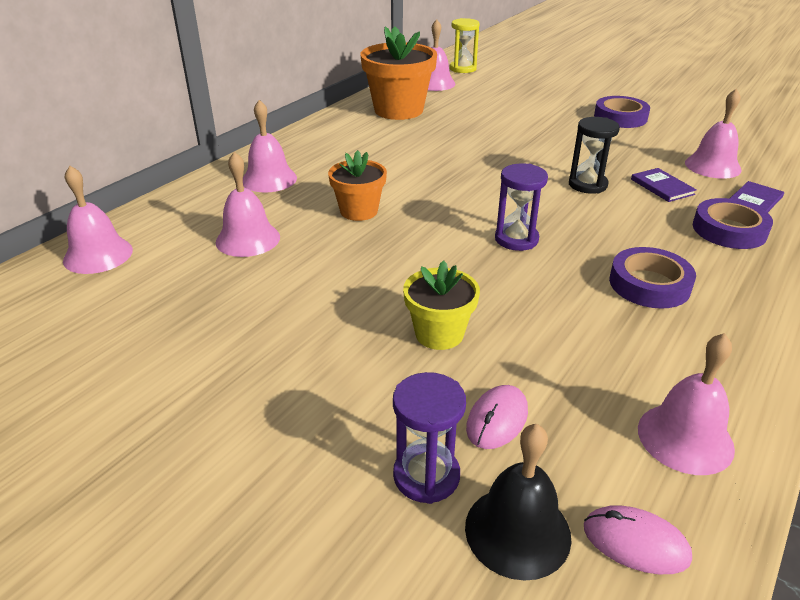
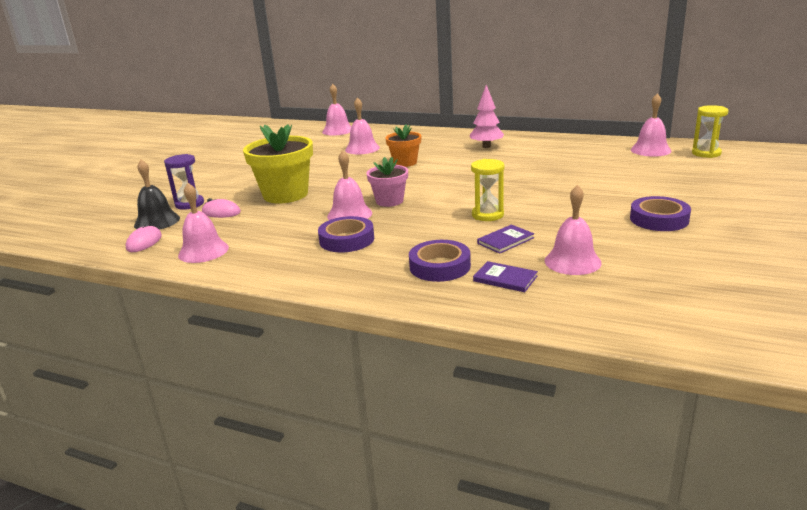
camera: 80 degrees right, 10 degrees down
pink bell [243,100,297,192] -> pink bell moved to [327,150,372,220]
orange flower pot [360,26,437,120] -> none
yellow flower pot [403,260,480,350] -> yellow flower pot [243,124,313,203], size x1.71
purple hourglass [495,164,548,251] -> pink flower pot [367,157,408,207]
black hourglass [569,117,620,194] -> yellow hourglass [471,159,504,221]
none -> pink tree [469,85,504,148]

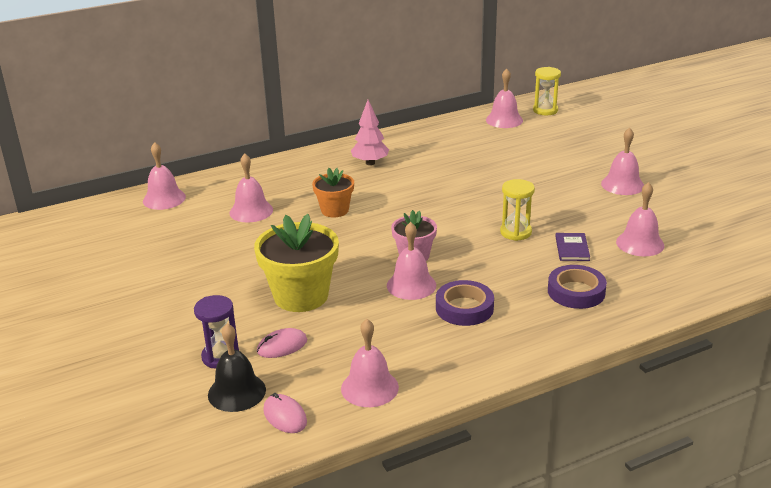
camera: 50 degrees left, 5 degrees up
purple book [473,261,538,292] -> none
purple tape [630,196,691,231] -> pink bell [601,128,644,195]

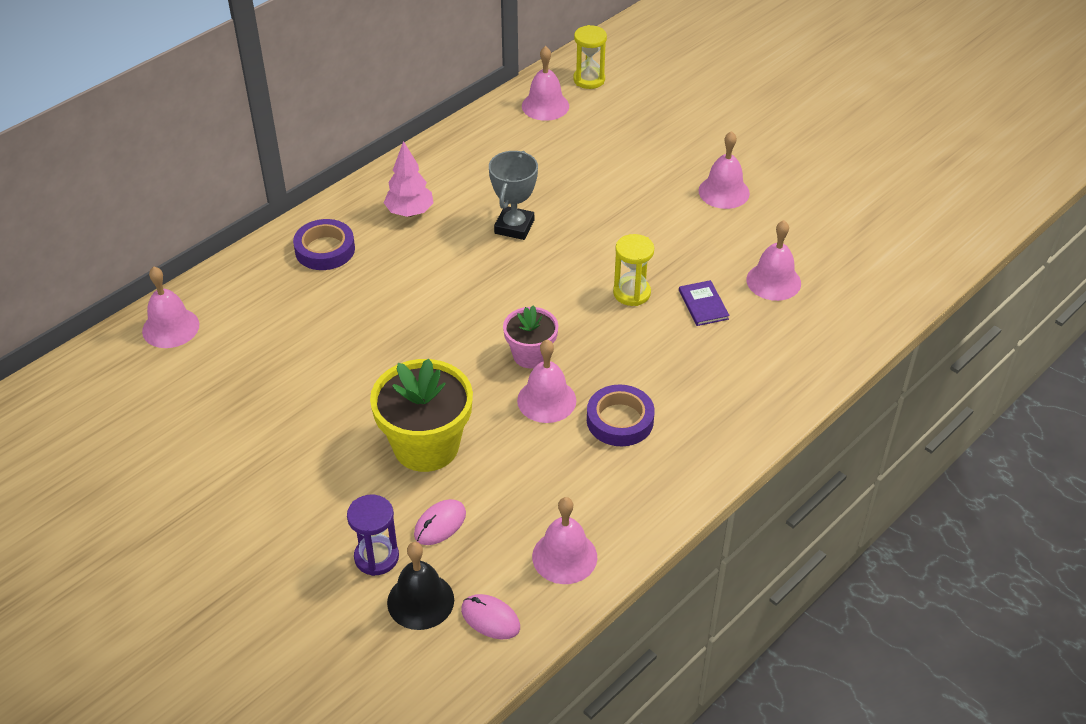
camera: 20 degrees left, 15 degrees up
pink bell [229,153,273,222] -> none
orange flower pot [312,168,354,217] -> none
purple tape [548,265,607,309] -> purple tape moved to [293,219,355,270]
none -> grey trophy [489,151,538,240]

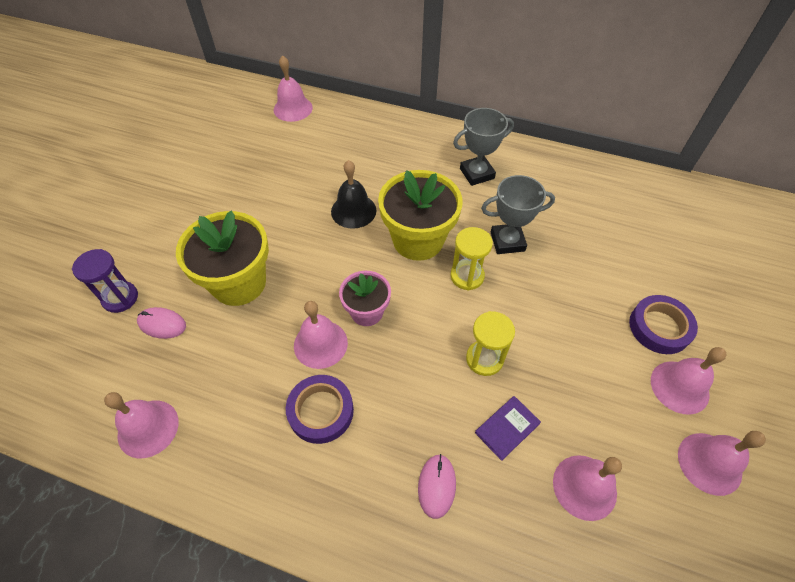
camera: 65 degrees right, 10 degrees up
purple tape [293,219,355,270] -> purple tape moved to [629,295,698,354]
pink tree [384,141,434,217] -> grey trophy [453,108,514,186]
black bell [387,542,454,630] -> black bell moved to [331,160,376,229]
pink mouse [461,594,520,639] -> pink mouse moved to [418,454,456,519]
pink bell [522,46,569,121] -> pink bell moved to [678,431,766,496]
yellow hourglass [573,25,607,89] -> yellow hourglass moved to [450,227,493,291]
none -> yellow flower pot [378,170,463,261]

